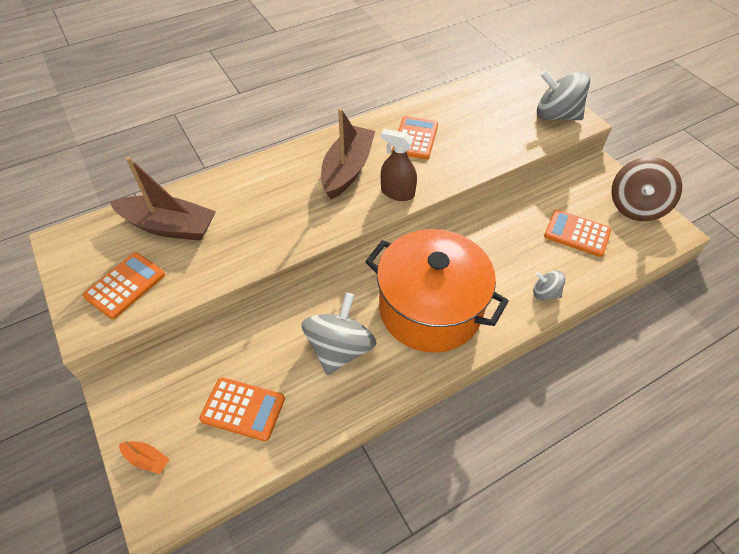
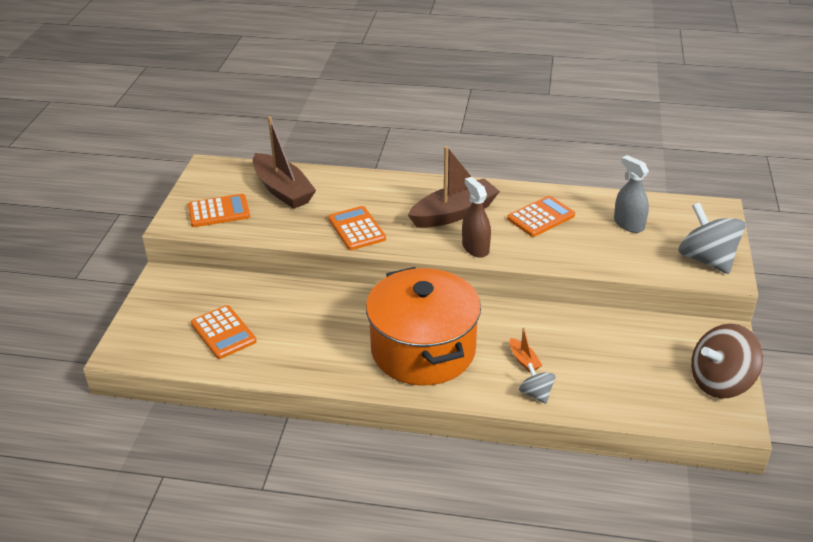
camera: 40 degrees right, 15 degrees down
orange boat [119,440,170,474] -> orange boat moved to [509,327,542,372]
grey spinning top [302,293,376,375] -> none
orange calculator [544,209,611,257] -> orange calculator moved to [328,206,386,250]
none -> grey spray bottle [614,155,649,233]

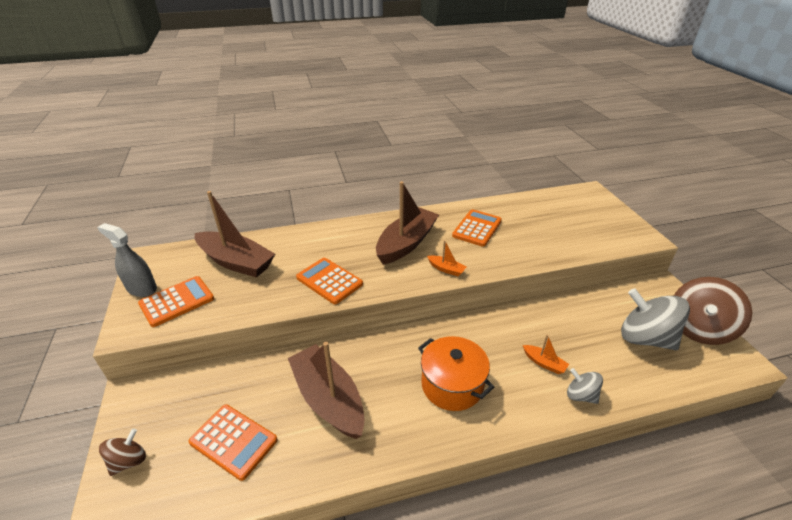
camera: 25 degrees left, 0 degrees up
orange pot [366,267,481,386] -> orange pot [418,336,494,411], size x0.58
brown spray bottle [462,177,491,258] -> orange boat [427,240,466,276]
grey spray bottle [614,155,649,233] -> grey spray bottle moved to [97,223,157,297]
grey spinning top [678,202,745,274] -> grey spinning top moved to [621,288,690,350]
none -> brown spinning top [99,429,146,476]
none -> brown boat [288,342,365,439]

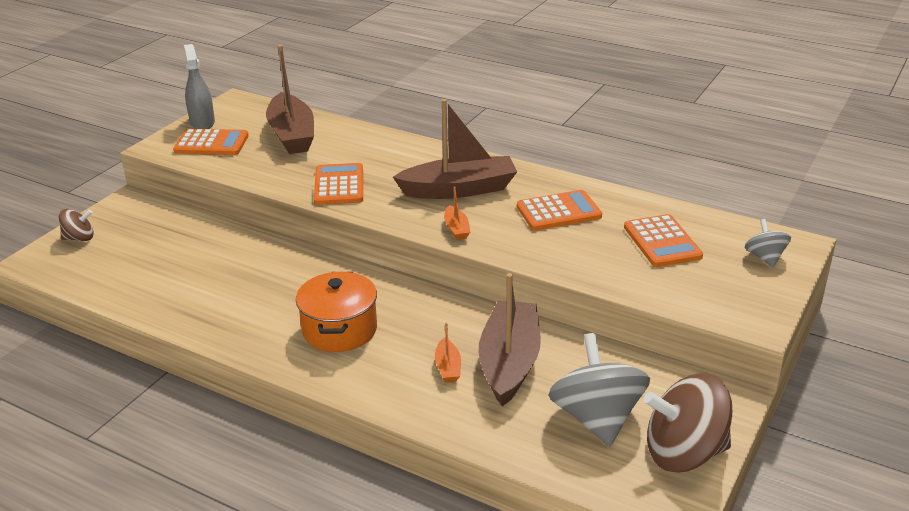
camera: 45 degrees right, 5 degrees down
orange calculator [189,404,278,481] -> orange calculator moved to [624,214,703,267]
brown boat [288,342,365,439] -> brown boat moved to [479,273,541,407]
grey spinning top [567,368,603,404] -> grey spinning top moved to [745,219,791,267]

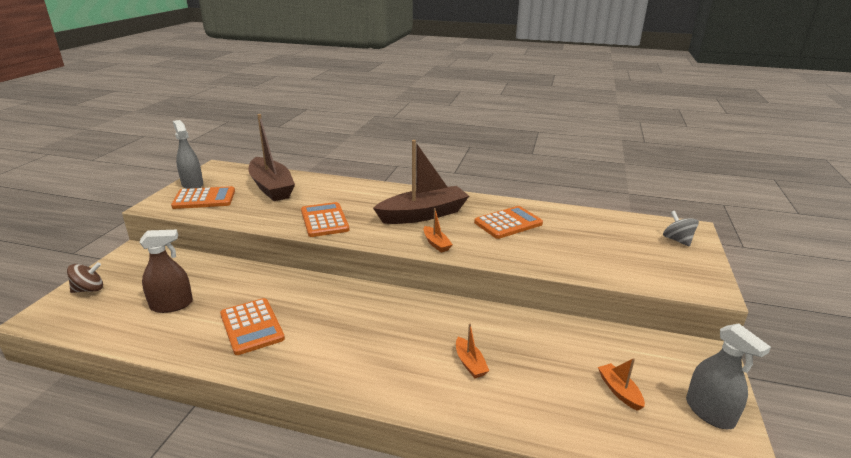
camera: 15 degrees left, 5 degrees down
orange pot [296,272,377,352] -> none
brown boat [479,273,541,407] -> none
grey spinning top [549,333,650,446] -> orange boat [598,358,645,411]
orange calculator [624,214,703,267] -> orange calculator moved to [220,298,285,355]
brown spinning top [644,374,732,472] -> grey spray bottle [686,323,771,429]
none -> brown spray bottle [139,230,193,313]

